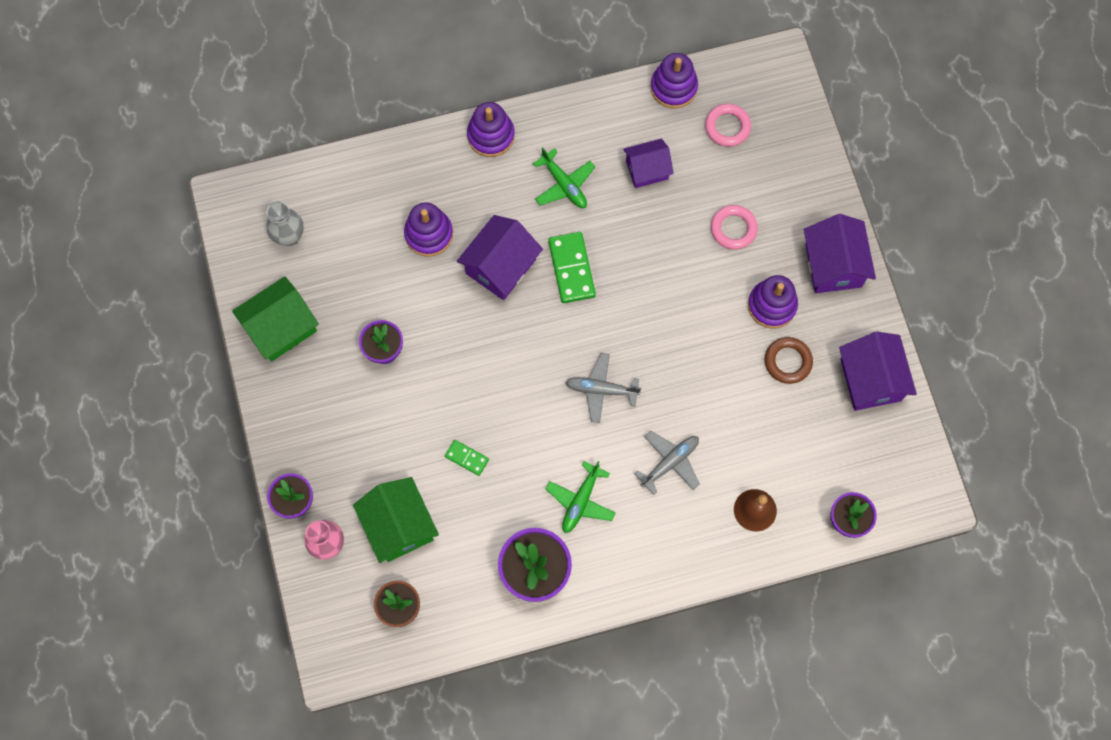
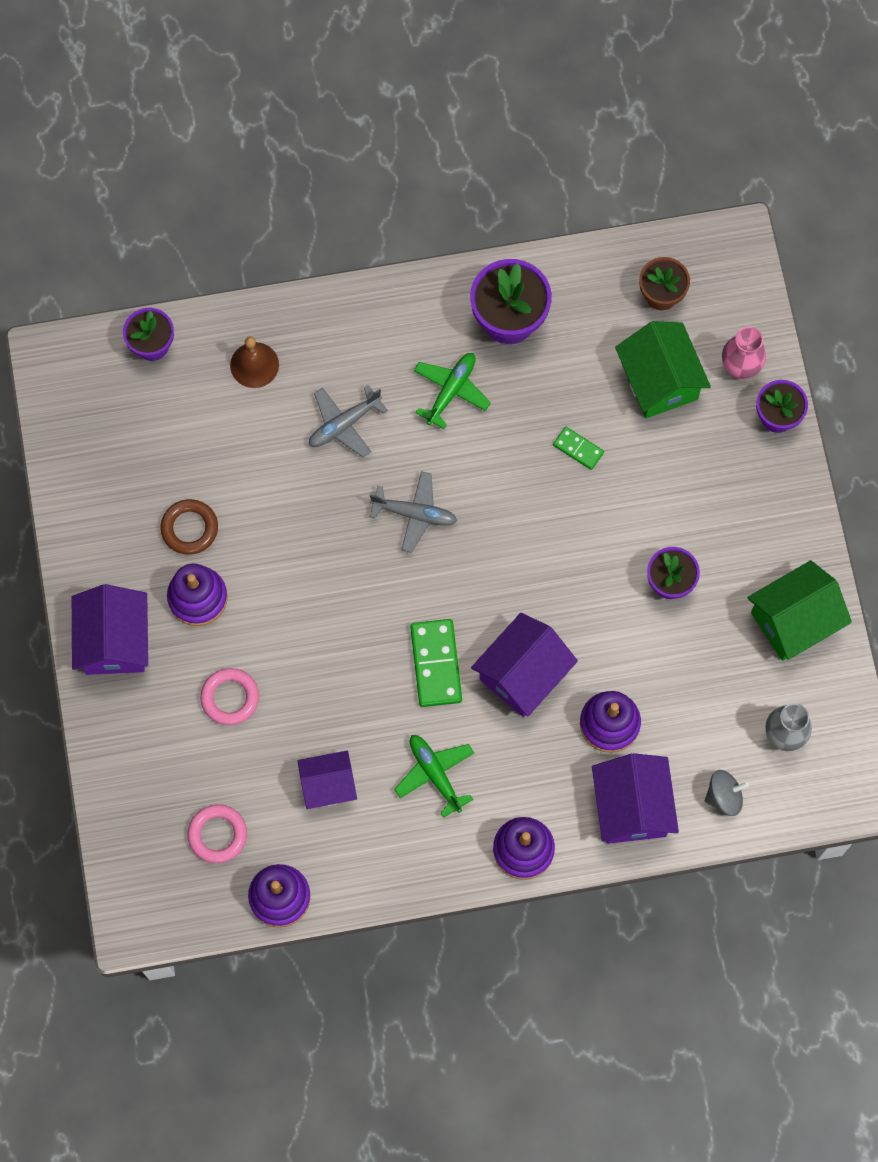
camera: 175 degrees left, 0 degrees up
purple house [839,332,917,411] -> purple house moved to [592,753,679,844]
none -> grey spinning top [705,770,749,816]

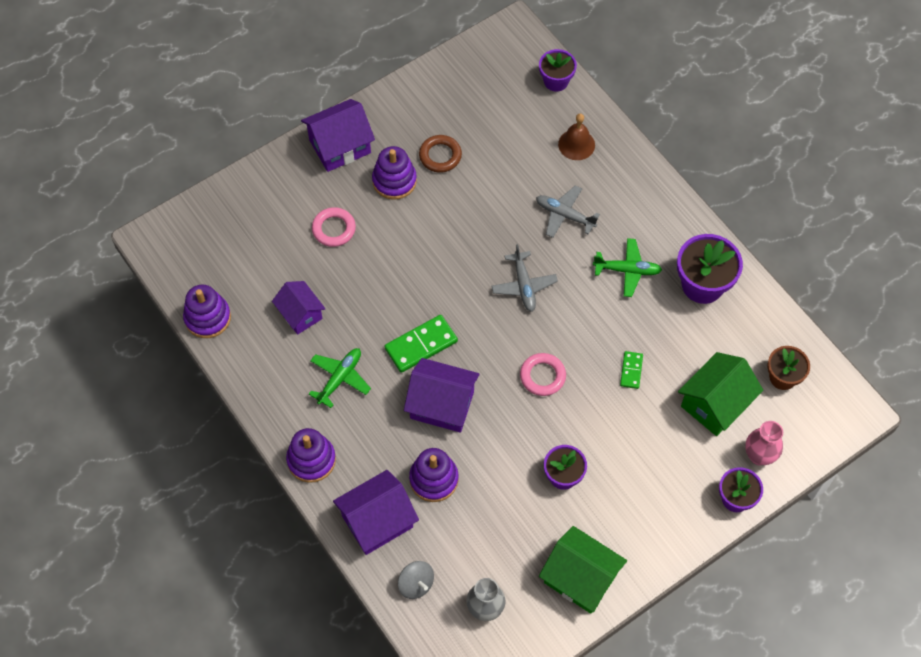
camera: 65 degrees right, 10 degrees down
pink ring [187,804,247,863] -> pink ring moved to [520,353,566,396]

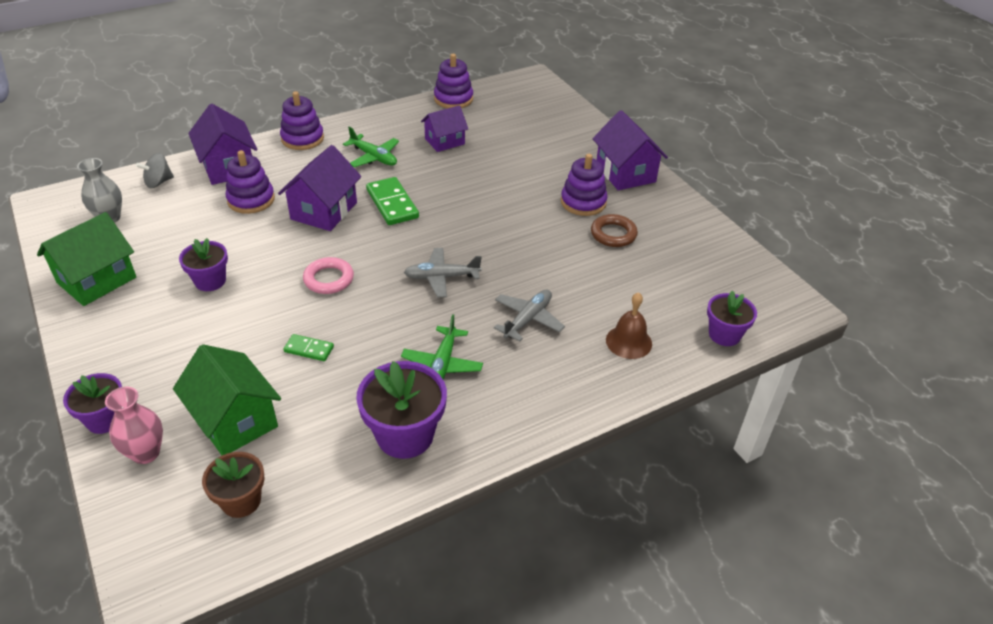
camera: 95 degrees right, 20 degrees down
pink ring [312,207,356,247] -> none

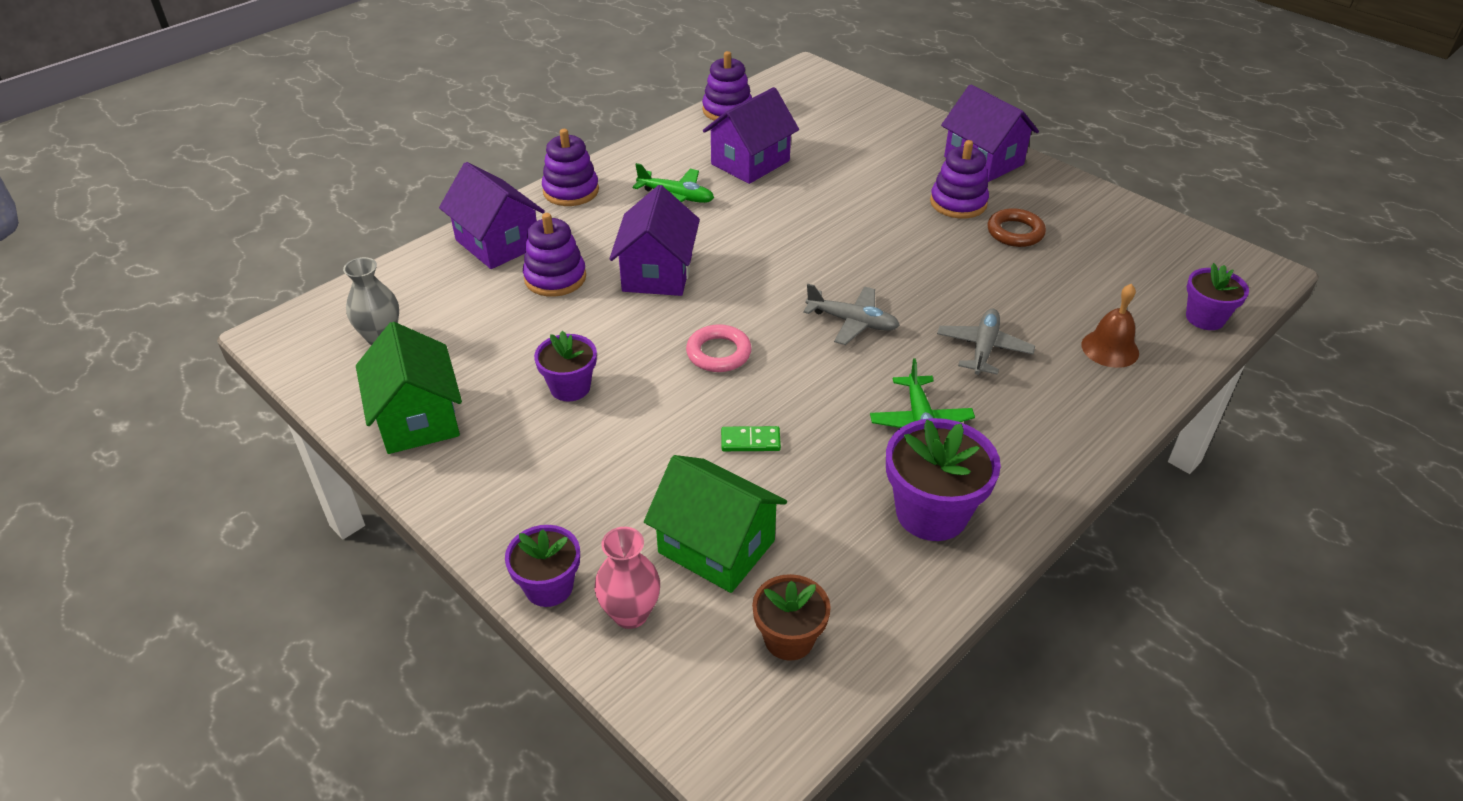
camera: 15 degrees left, 0 degrees up
green house [37,212,136,306] -> green house turned 45 degrees counterclockwise [356,322,462,454]
grey spinning top [136,153,174,188] -> none
green domino [366,177,419,225] -> none
grey plane [404,248,482,298] -> grey plane turned 135 degrees counterclockwise [803,284,900,345]
purple house [421,105,468,152] -> purple house [703,87,799,184], size x1.50

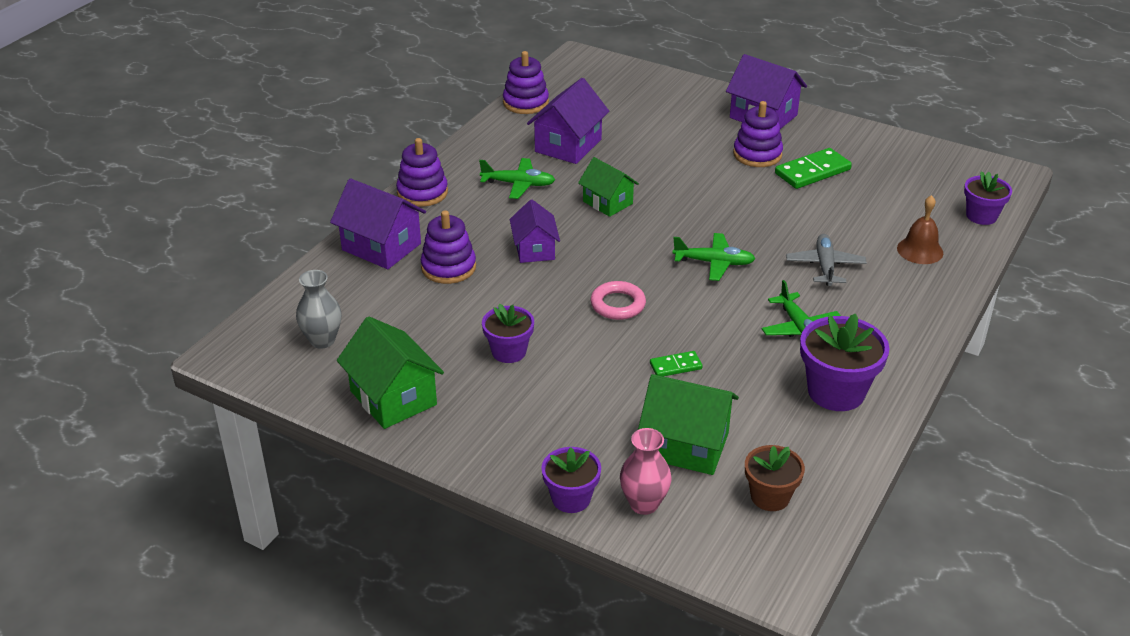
camera: 15 degrees left, 5 degrees down
purple house [609,185,700,296] -> purple house [510,200,560,263], size x0.67
grey plane [803,284,900,345] -> green plane [672,233,756,281]
brown ring [988,208,1046,247] -> green domino [775,148,852,189]
none -> green house [578,157,639,217]

